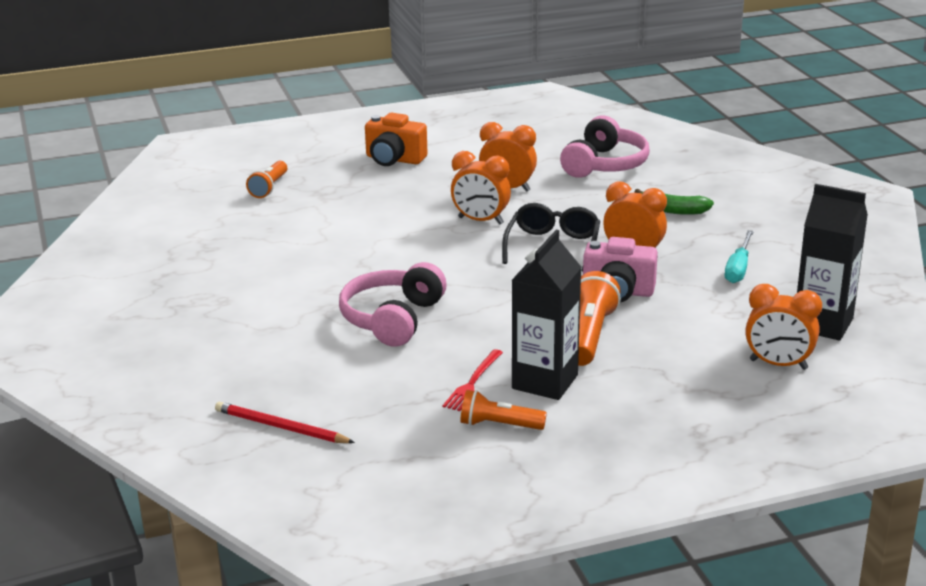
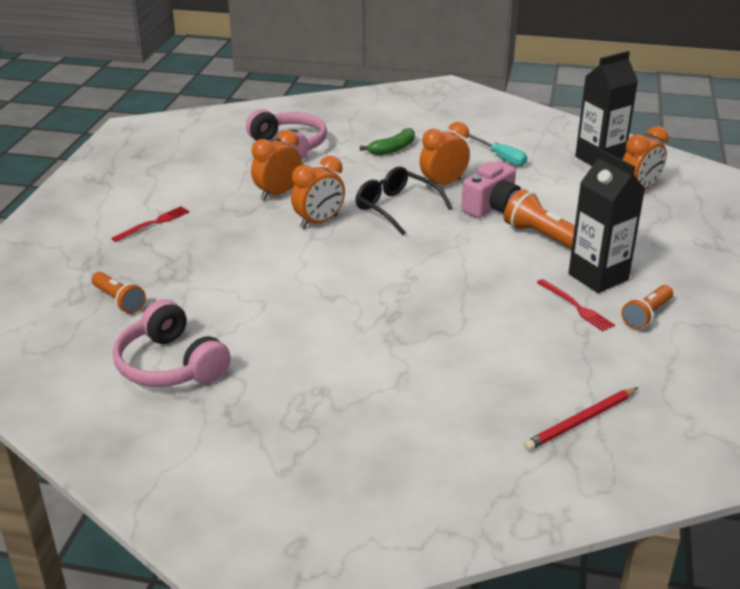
camera: 60 degrees left, 5 degrees up
pink headphones [339,262,447,347] -> pink headphones moved to [113,299,231,387]
orange camera [365,113,427,166] -> red fork [111,206,189,242]

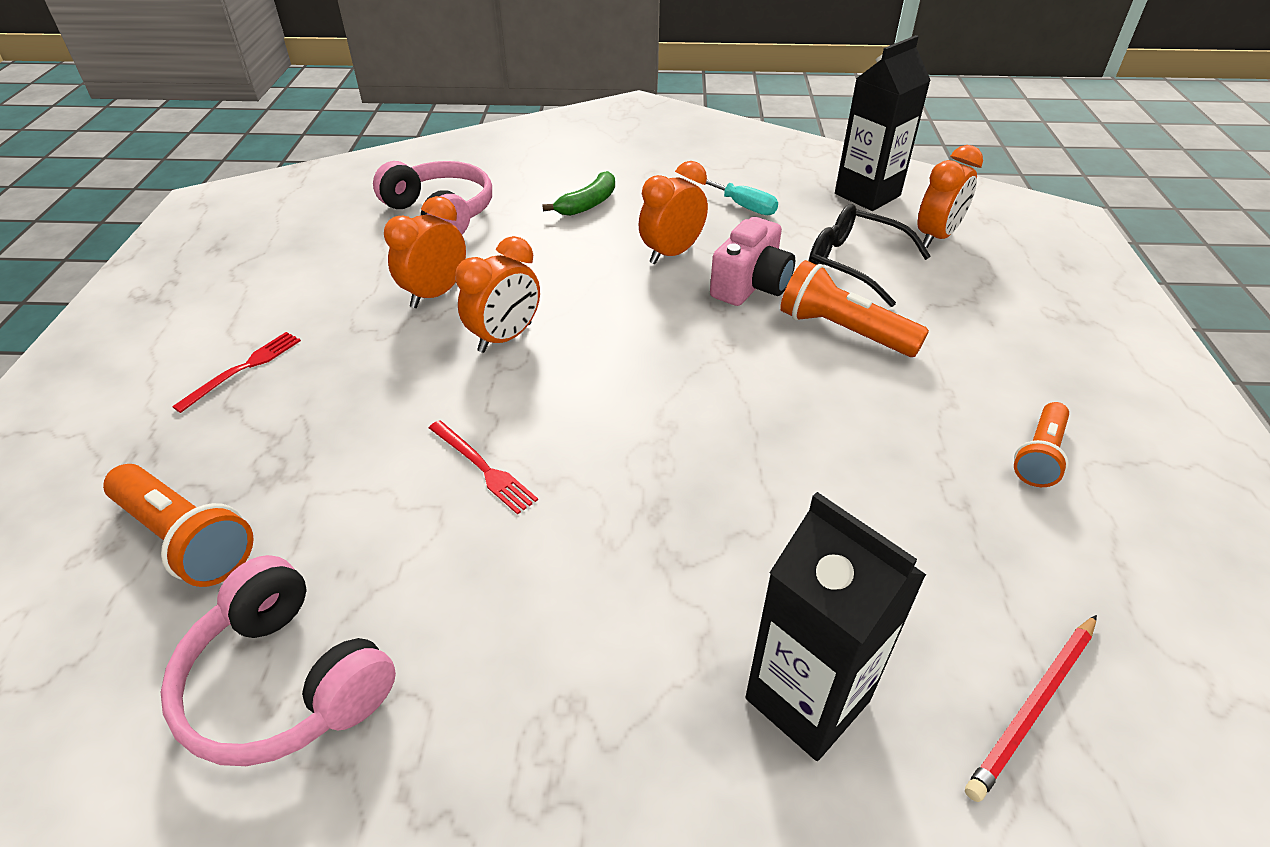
camera: 10 degrees left, 10 degrees up
orange flashlight [92,272,146,314] -> orange flashlight [103,464,254,587], size x1.51
black glasses [356,166,452,235] -> black glasses moved to [809,204,931,307]
red fork [537,279,615,331] -> red fork moved to [429,420,538,515]
black carton [568,149,645,293] -> black carton moved to [746,492,926,761]

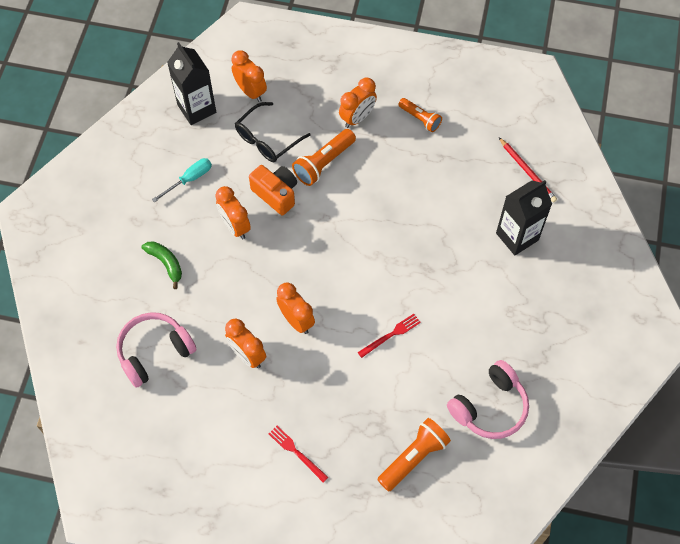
camera: 80 degrees left, 20 degrees up
pink camera [710,217,795,306] -> orange camera [249,165,297,215]
none -> orange clock [339,78,377,128]

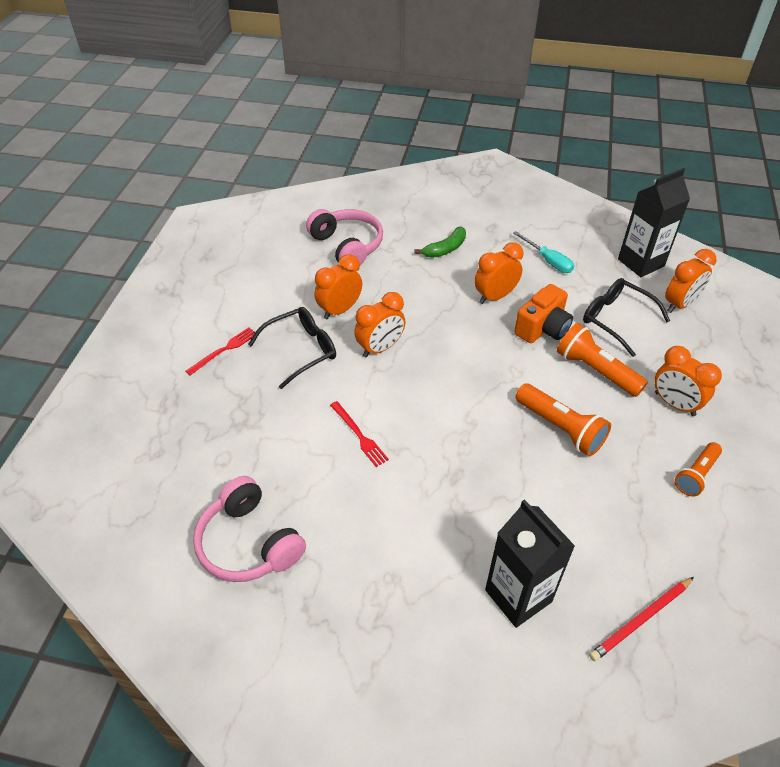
camera: 90 degrees right, 15 degrees down
orange flashlight [377,418,451,492] -> orange flashlight moved to [516,384,611,456]
none -> black glasses [248,307,336,389]

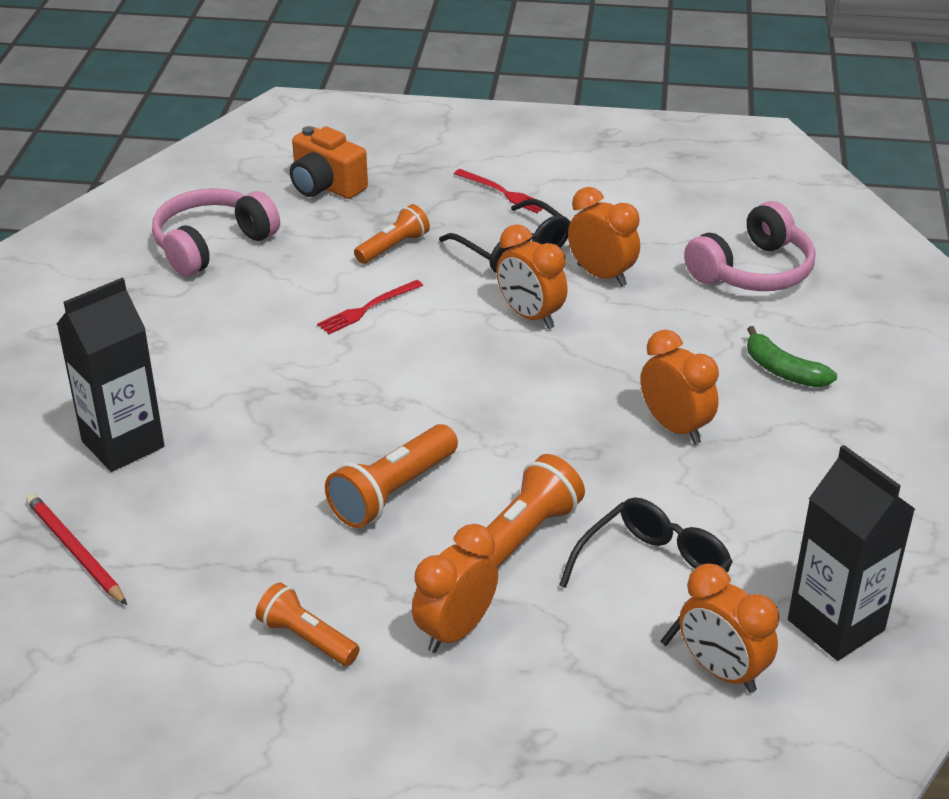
camera: 85 degrees right, 10 degrees down
turquoise screwdriver [513,231,574,273] -> none
orange camera [514,284,573,343] -> orange camera moved to [290,126,368,199]
none -> orange flashlight [354,204,430,264]

